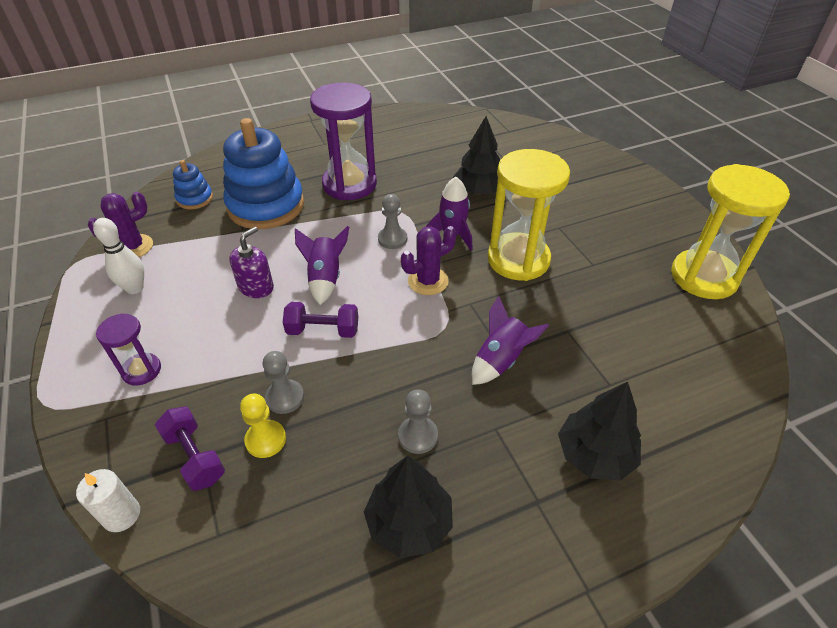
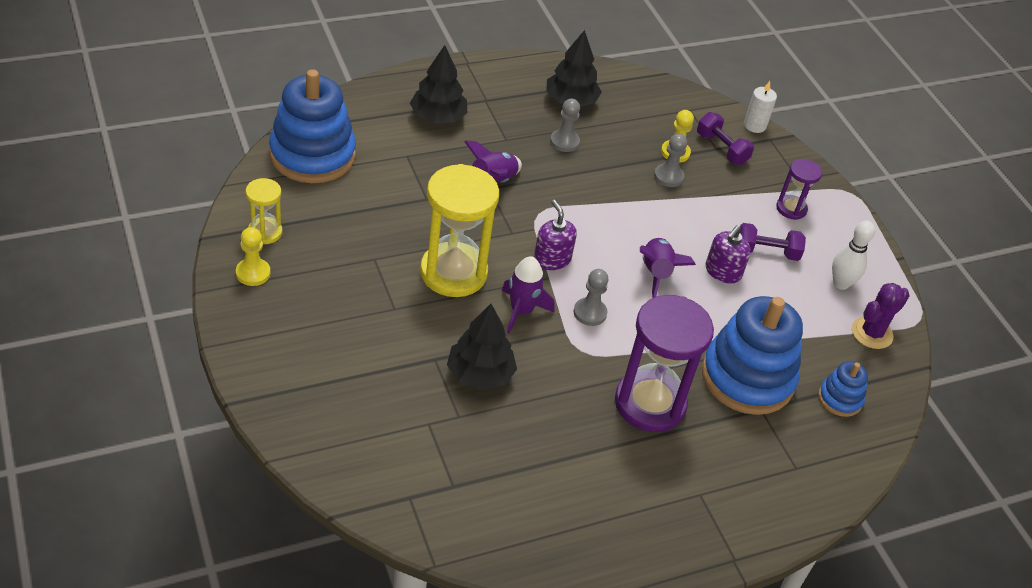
camera: 175 degrees right, 0 degrees up
purple dumbbell [283,302,358,338] -> purple dumbbell moved to [740,223,806,261]
purple cactus [401,226,456,295] -> purple soap dispenser [534,200,577,270]
yellow hourglass [671,164,790,299] -> yellow hourglass [246,178,282,244], size x0.51
none -> yellow pawn [236,227,270,286]
none -> blue stacking toy [269,69,356,183]

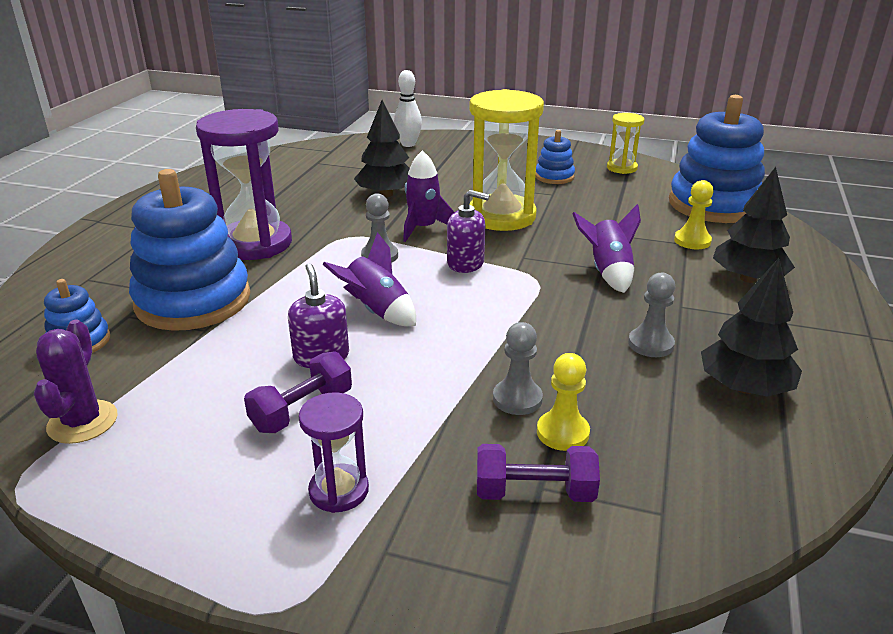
camera: 135 degrees right, 15 degrees down
yellow pawn [236,227,270,286] -> yellow pawn moved to [674,180,714,249]
white candle [744,81,777,133] -> none
white bowling pin [832,220,875,290] -> white bowling pin moved to [394,70,422,147]
none -> blue stacking toy [535,130,575,184]

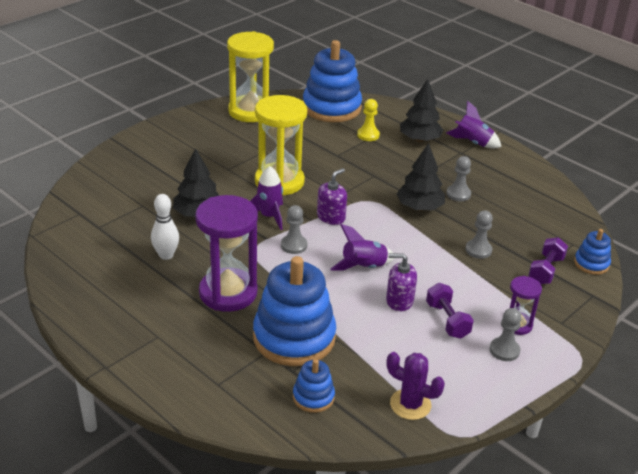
camera: 65 degrees left, 5 degrees up
white bowling pin [394,70,422,147] -> white bowling pin moved to [151,194,179,260]
blue stacking toy [535,130,575,184] -> blue stacking toy moved to [574,229,611,275]
yellow pawn [537,353,590,451] -> none
purple rocket [572,204,641,293] -> purple rocket moved to [446,100,501,148]
yellow hourglass [607,113,645,174] -> yellow hourglass [227,31,274,122], size x1.97
black tree [701,258,802,397] -> black tree moved to [396,143,445,211]
none -> grey pawn [490,308,522,361]

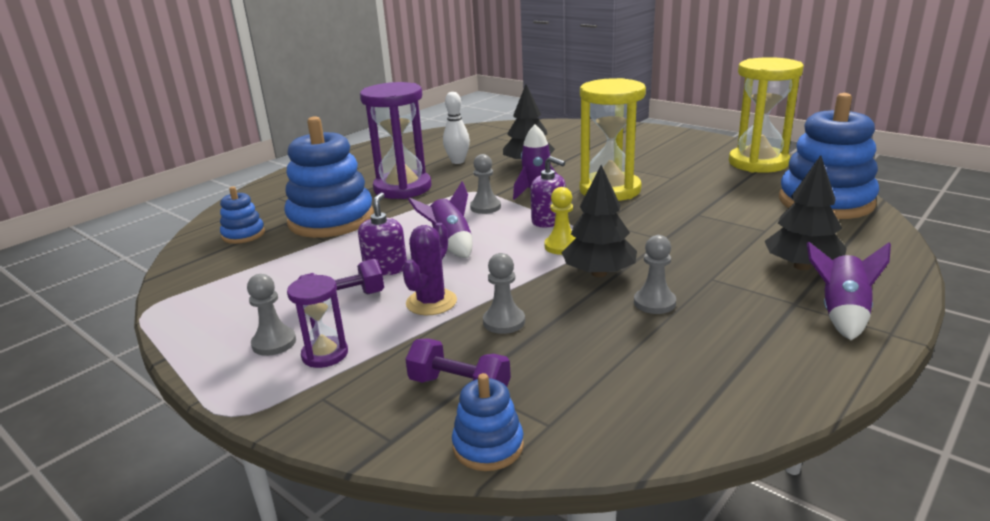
camera: 90 degrees right, 10 degrees down
yellow pawn [357,99,380,141] -> yellow pawn moved to [545,187,576,255]
purple cactus [387,352,445,420] -> purple cactus moved to [402,223,457,315]

